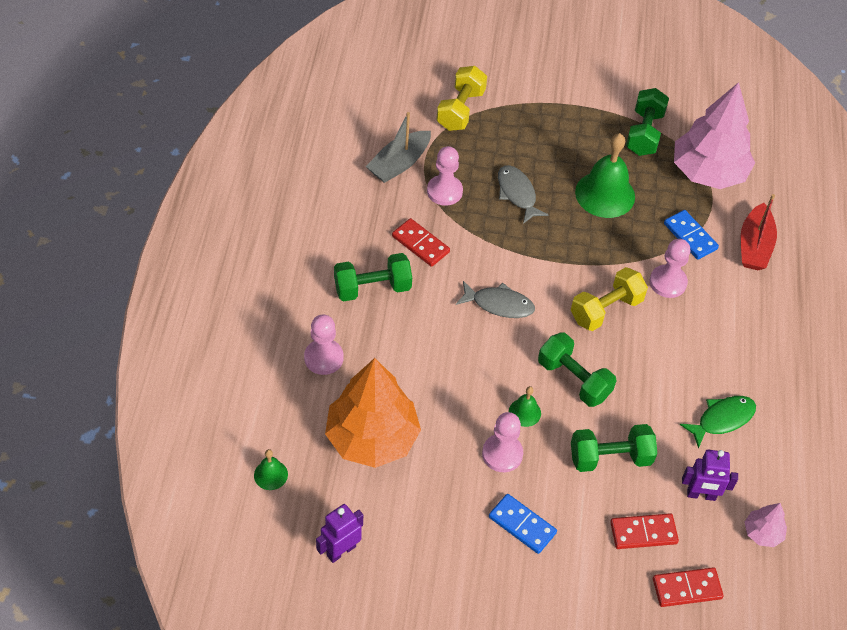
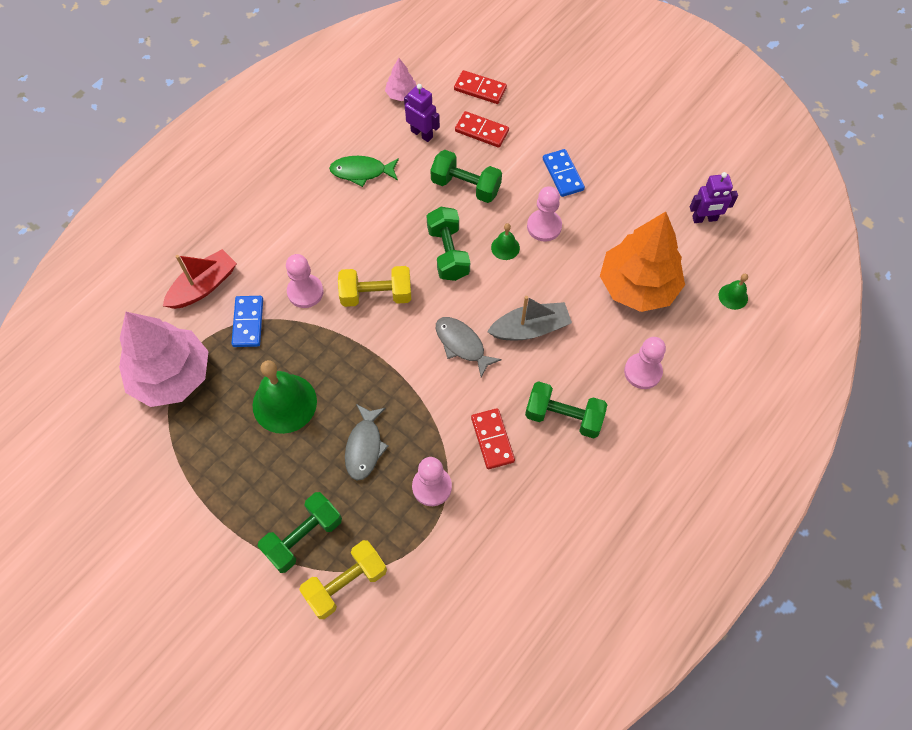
camera: 145 degrees left, 10 degrees up
grey boat [366,112,431,183] -> grey boat moved to [487,296,572,340]
green dumbbell [626,88,669,156] -> green dumbbell moved to [257,492,342,573]

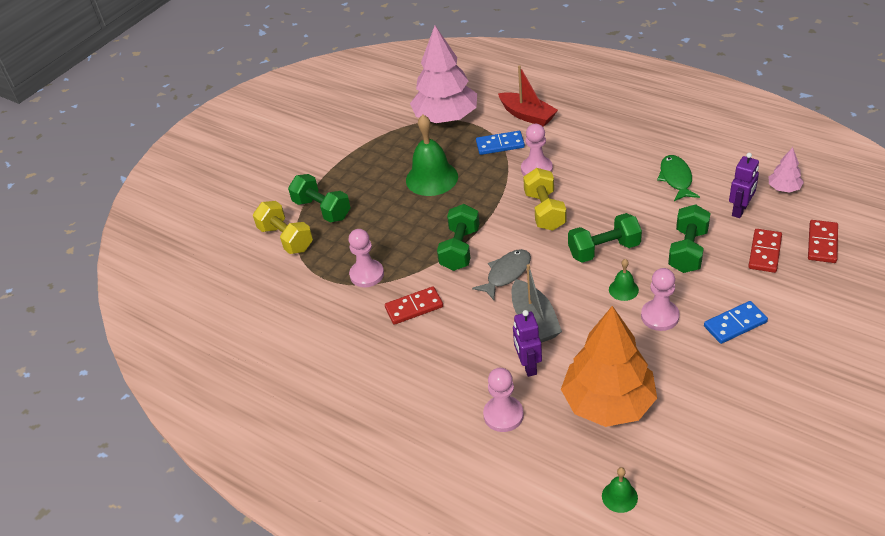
camera: 90 degrees right, 20 degrees down
grey fish [345,404,389,480] -> none
green dumbbell [525,381,607,439] -> green dumbbell moved to [437,204,480,271]
purple robot [690,172,738,223] -> purple robot moved to [513,310,542,377]

